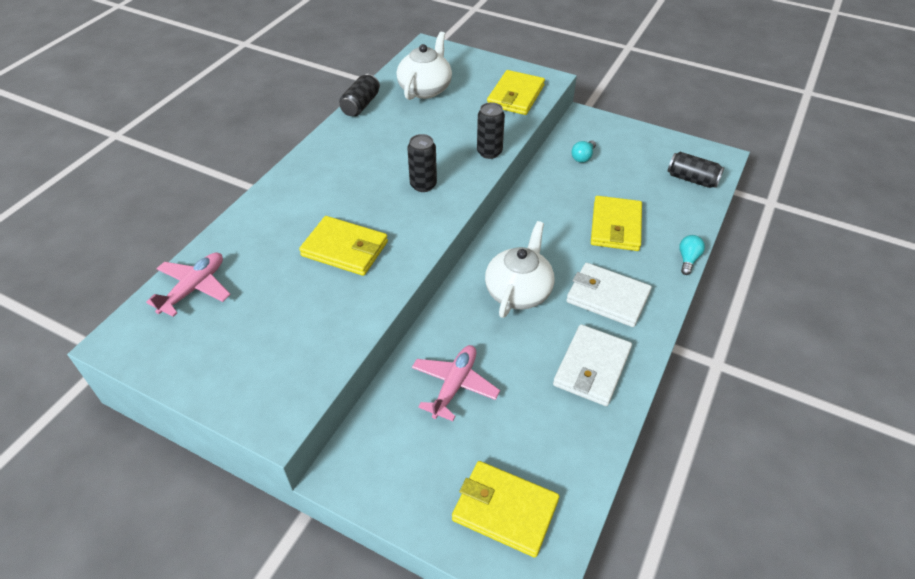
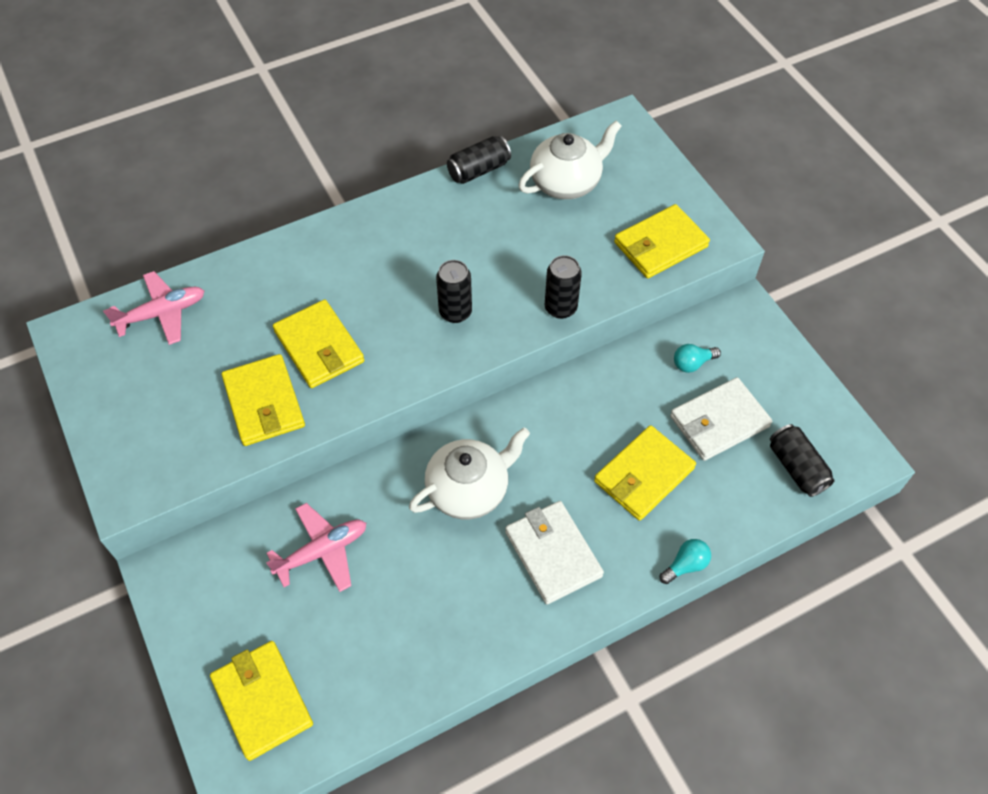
camera: 35 degrees right, 10 degrees up
white wallet [553,324,632,406] -> white wallet moved to [670,377,772,461]
none -> yellow wallet [222,354,305,446]

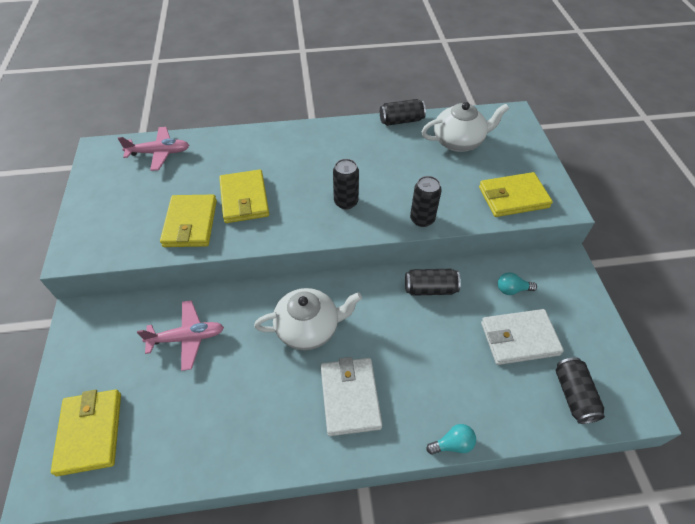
camera: 20 degrees right, 5 degrees down
yellow wallet [594,425,696,521] -> none
none -> black can [405,269,461,296]

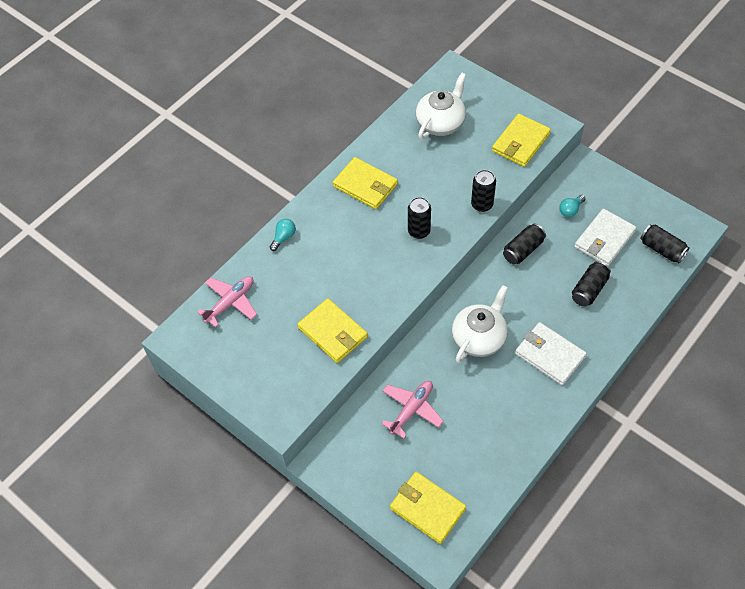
camera: 40 degrees left, 5 degrees up
yellow wallet [219,170,269,223] -> yellow wallet moved to [333,157,398,209]
black can [380,99,426,126] -> black can moved to [572,261,611,307]
turquoise light bulb [426,424,476,455] -> turquoise light bulb moved to [270,219,296,251]

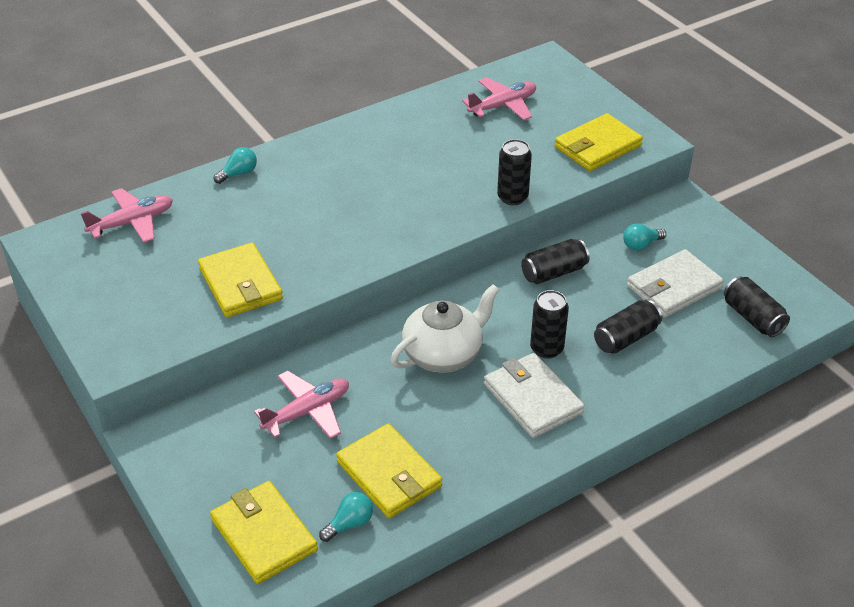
camera: 15 degrees right, 15 degrees down
yellow wallet [333,157,398,209] -> yellow wallet moved to [336,423,442,518]
black can [408,197,431,239] -> black can moved to [530,290,569,359]
white teapot [416,73,466,139] -> pink plane [462,77,536,120]
none -> turquoise light bulb [319,492,373,542]

